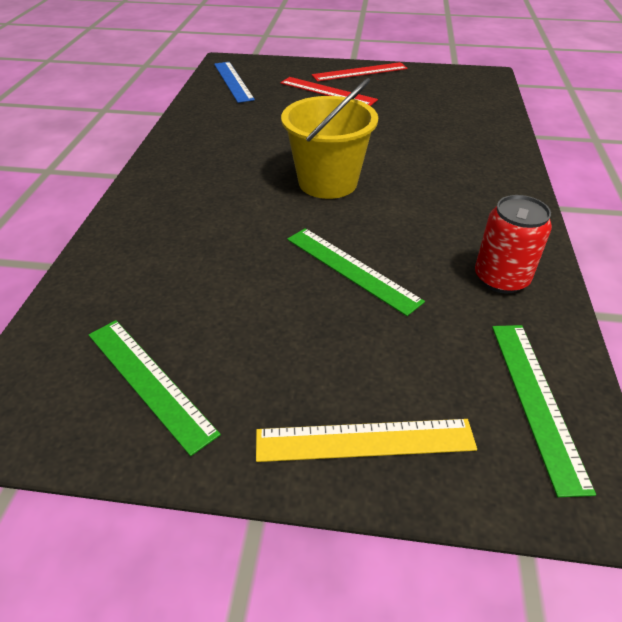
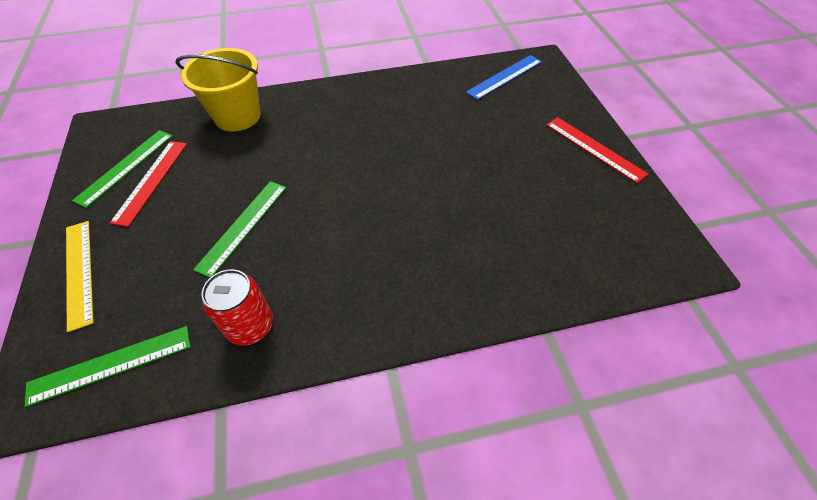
camera: 70 degrees right, 10 degrees up
red ruler [280,77,378,106] -> red ruler moved to [110,141,187,227]
yellow bucket [281,78,378,199] -> yellow bucket moved to [176,48,261,131]

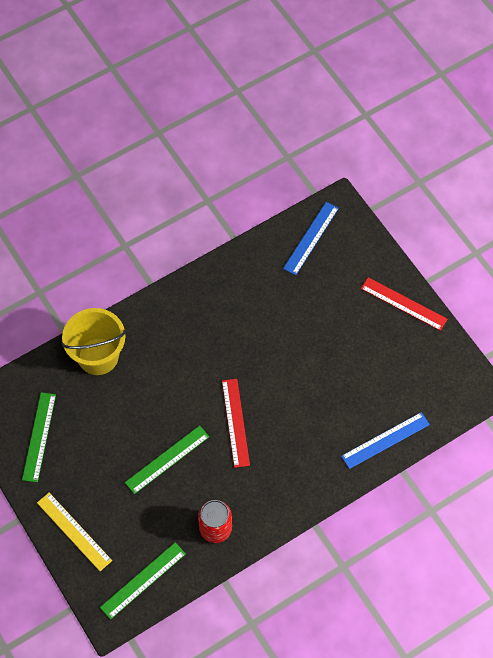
camera: 20 degrees left, 10 degrees up
red ruler [110,141,187,227] -> red ruler moved to [222,379,250,468]
green ruler [193,181,286,278] -> green ruler turned 45 degrees clockwise [125,426,209,494]
none -> blue ruler [341,412,430,469]

